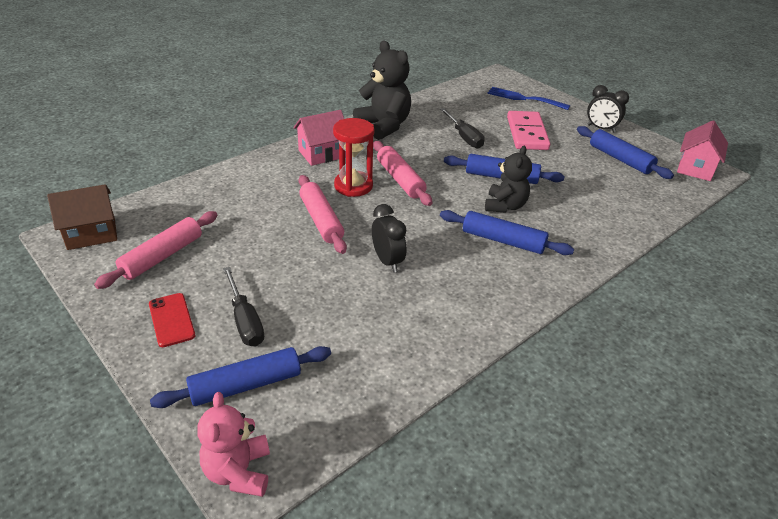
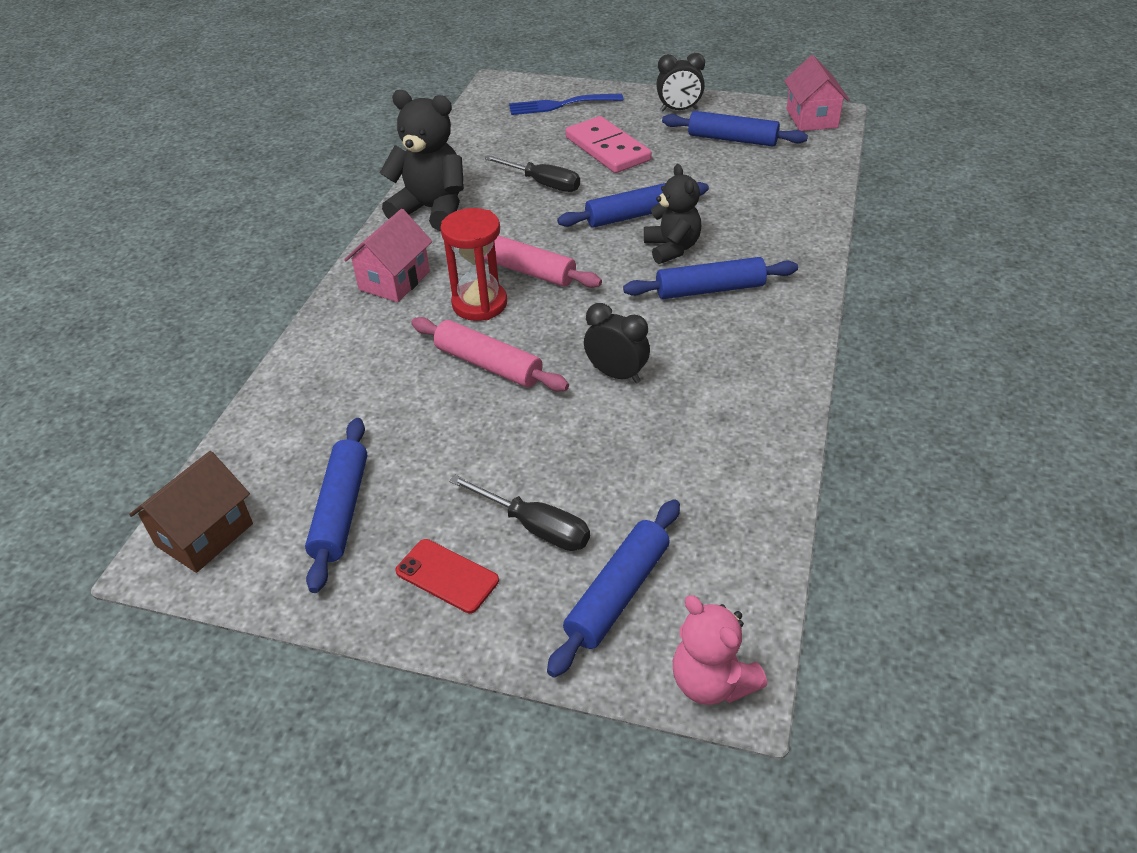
camera: 30 degrees left, 5 degrees up
pink rolling pin [94,211,217,289] -> blue rolling pin [305,418,367,593]

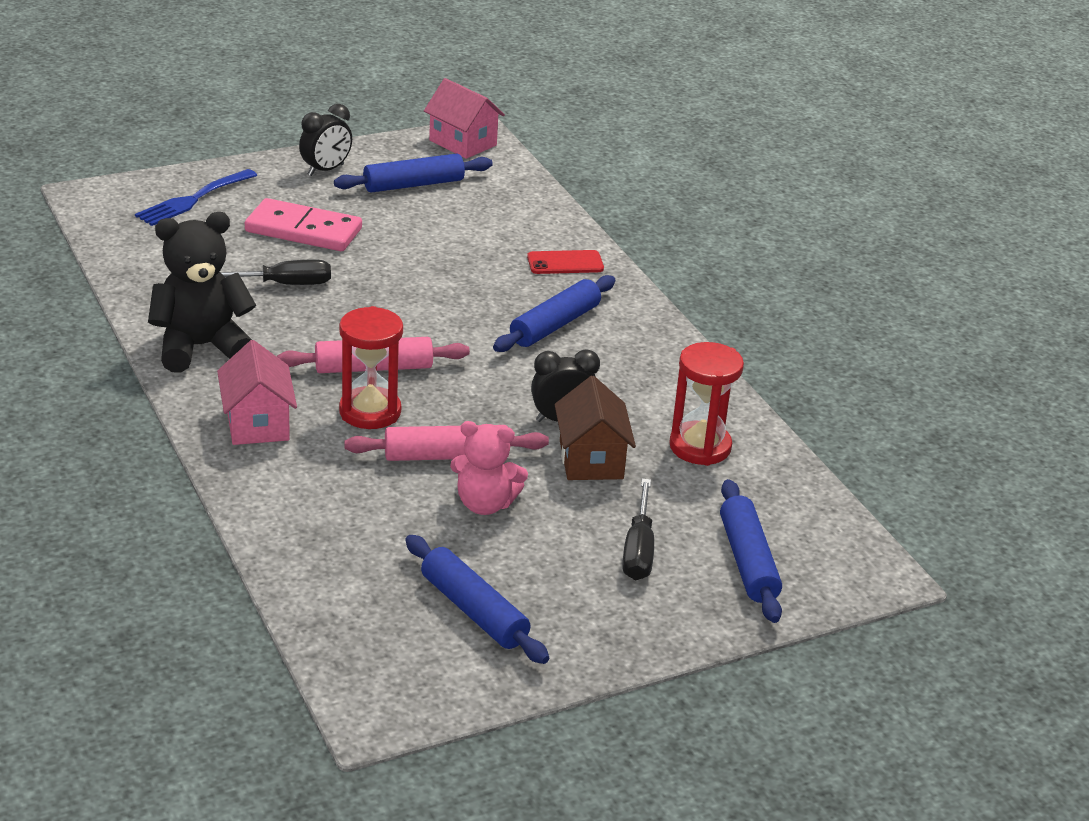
camera: 45 degrees left, 10 degrees down
brown house [129,451,253,573] -> brown house moved to [554,376,636,480]
red phone [395,539,499,613] -> red phone moved to [527,250,604,274]
black screwdriver [449,475,590,551] -> black screwdriver turned 105 degrees clockwise [622,478,654,580]
blue rolling pin [557,182,709,227] -> none
black teddy bear [644,164,701,264] -> none
pink teddy bear [673,595,767,705] -> pink teddy bear moved to [450,421,528,515]
none -> red hourglass [669,342,744,466]

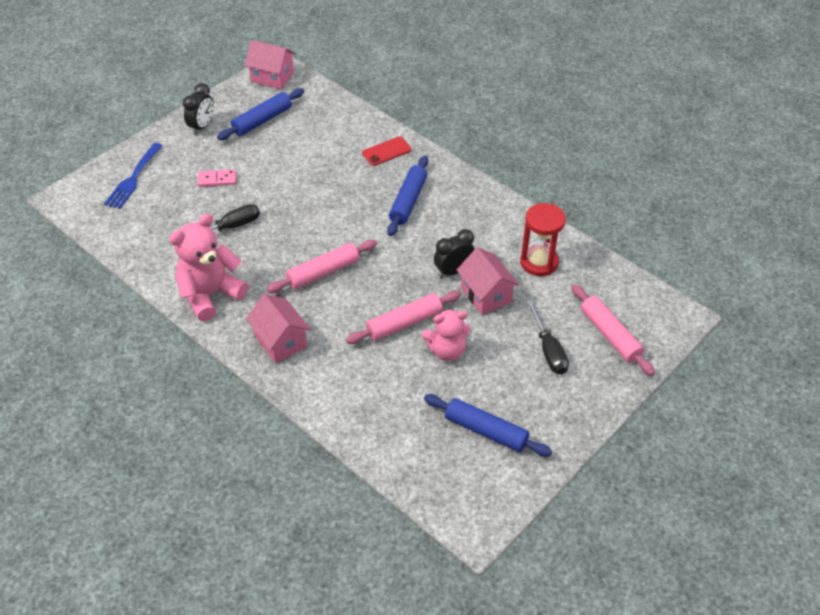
camera: 20 degrees left, 15 degrees up
black teddy bear [148,212,256,372] -> pink teddy bear [170,213,248,321]
pink domino [245,198,362,251] -> pink domino [198,169,236,187], size x0.53
red hourglass [339,306,403,429] -> none
brown house [554,376,636,480] -> pink house [457,247,519,315]
blue rolling pin [720,479,782,623] -> pink rolling pin [572,284,655,376]

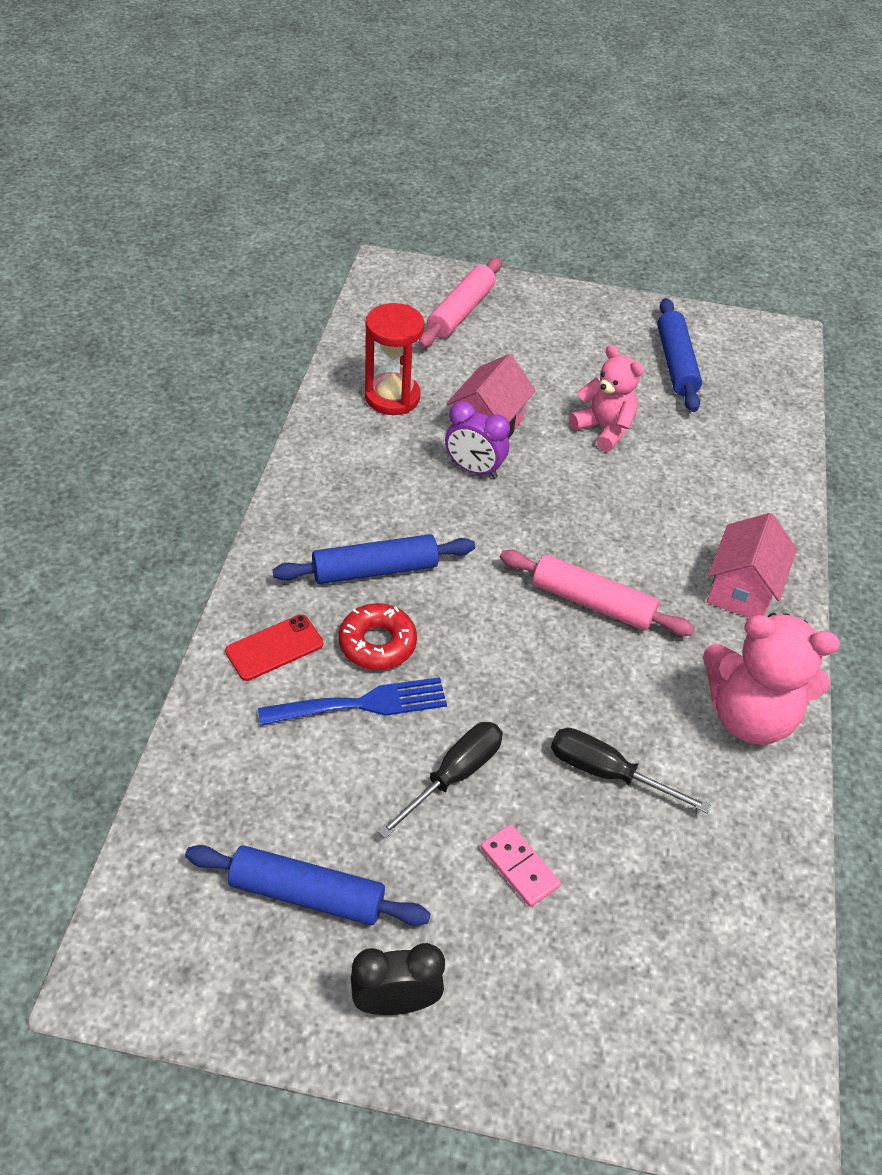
camera: 125 degrees left, 0 degrees up
blue fork [104,143,163,209] -> blue fork moved to [258,677,447,726]
pink house [245,40,296,89] -> none
pink rolling pin [346,291,461,344] -> none
red phone [362,136,412,166] -> red phone turned 60 degrees counterclockwise [225,614,323,681]
black clock [434,229,475,278] -> purple clock [445,401,510,479]
black screwdriver [527,300,569,374] -> black screwdriver moved to [378,722,503,839]
none -> red donut [339,603,417,670]

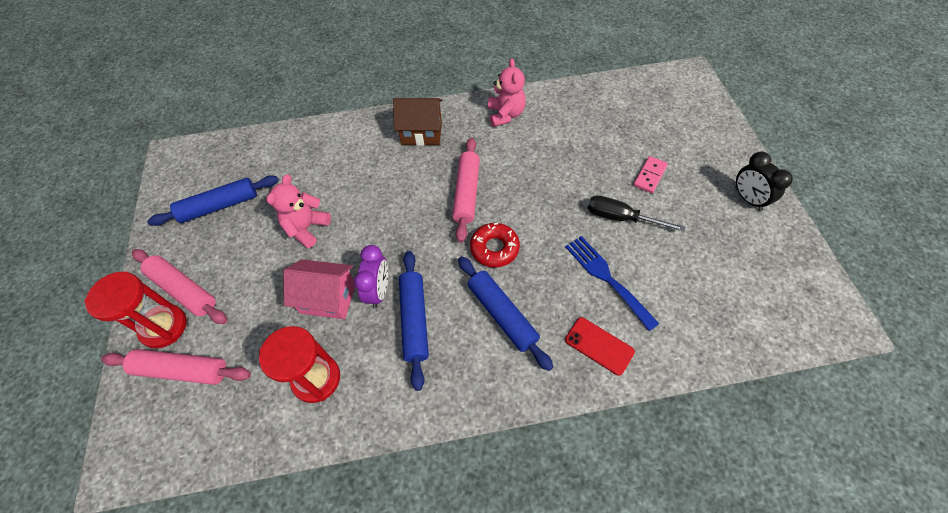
camera: 105 degrees left, 10 degrees up
blue rolling pin [185,845,431,926] -> blue rolling pin moved to [399,251,429,391]
red donut [339,603,417,670] -> red donut moved to [470,223,520,267]
black screwdriver [551,728,711,813] -> none
pink teddy bear [703,613,840,745] -> pink teddy bear [488,58,526,127], size x0.67
pink house [707,513,797,618] -> brown house [393,98,442,146]
none -> red hourglass [84,271,187,348]
none -> pink rolling pin [132,249,227,324]

